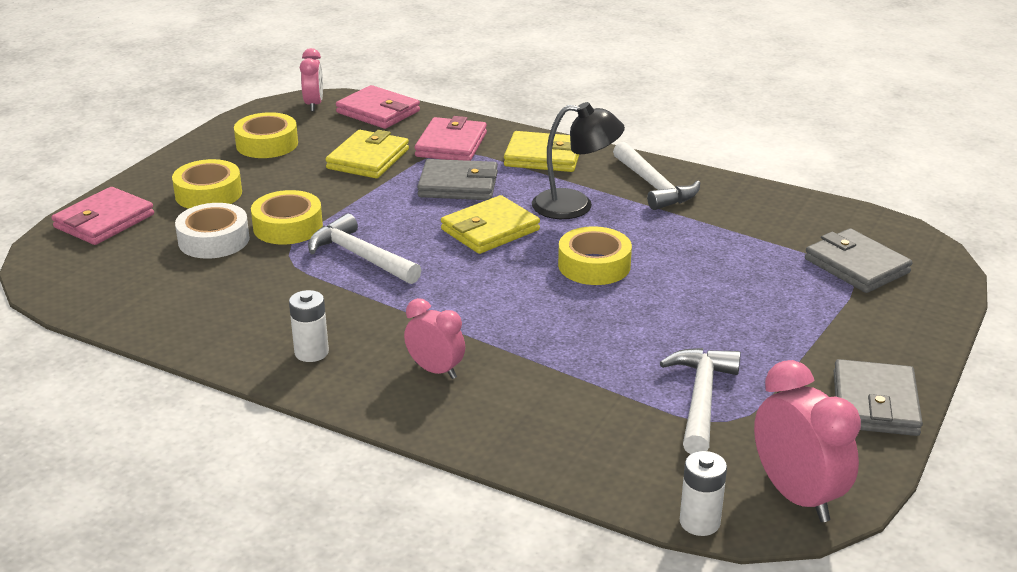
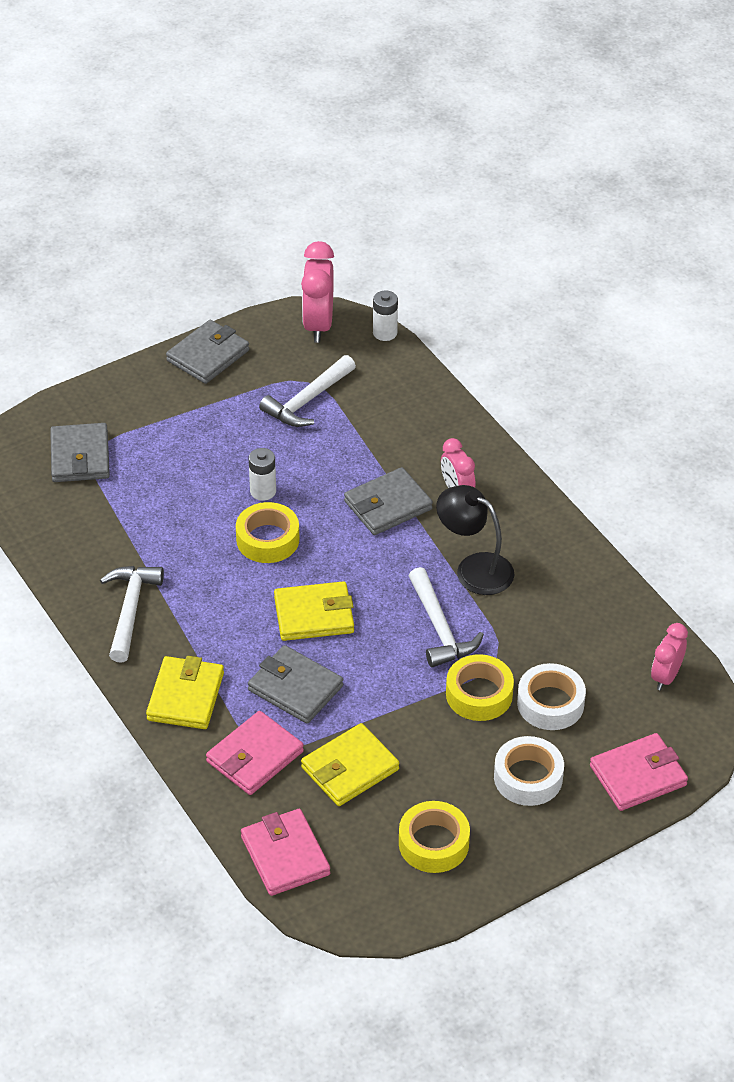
camera: 150 degrees left, 15 degrees up
yellow tape [172,159,242,209] -> white tape [494,736,564,806]
white battery [289,290,329,362] -> white battery moved to [249,448,276,501]
pink clock [300,48,323,111] -> pink clock moved to [651,623,688,690]
yellow wallet [504,131,579,172] -> yellow wallet turned 60 degrees clockwise [146,656,224,729]
black lamp [532,102,625,219] -> black lamp moved to [436,485,514,595]
none -> grey wallet [344,467,433,535]

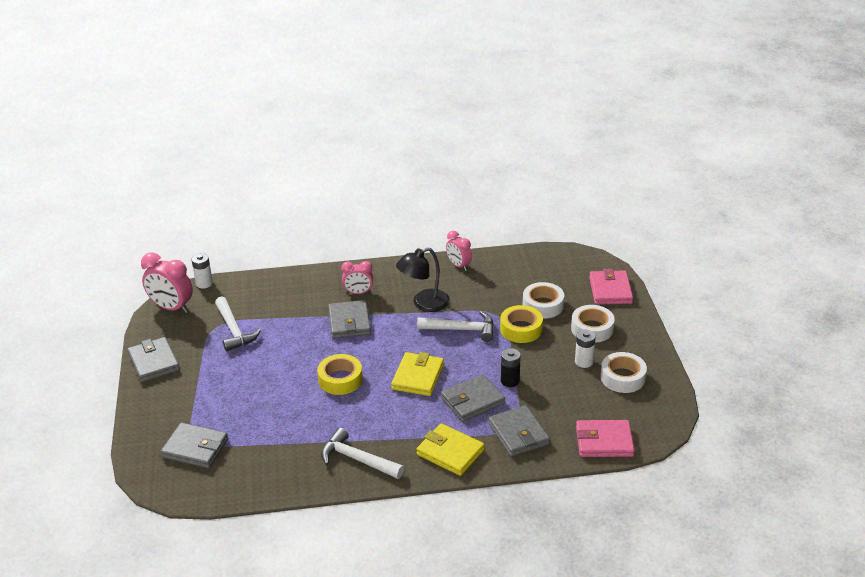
camera: 65 degrees left, 10 degrees down
pink wallet [206,711,304,795] -> grey wallet [488,405,550,457]
white battery [249,448,276,501] -> white battery moved to [575,330,596,368]
yellow wallet [301,723,399,806] -> none
yellow tape [399,801,470,873] -> white tape [601,352,647,393]
pink clock [651,623,688,690] -> pink clock moved to [446,231,472,271]
none -> black battery [501,348,521,387]

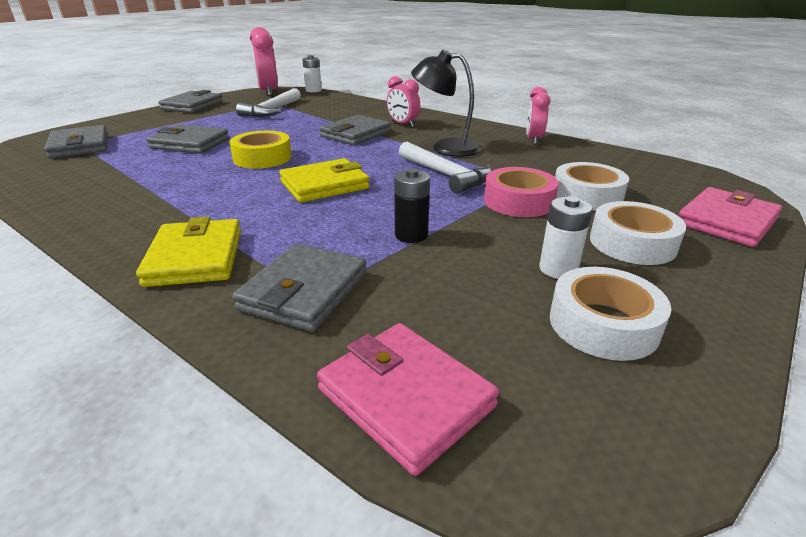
camera: 45 degrees right, 5 degrees down
white hammer [321,428,404,479] -> none
grey wallet [441,374,505,422] -> grey wallet moved to [147,125,229,154]
yellow tape [500,305,543,343] -> pink tape [484,167,559,217]

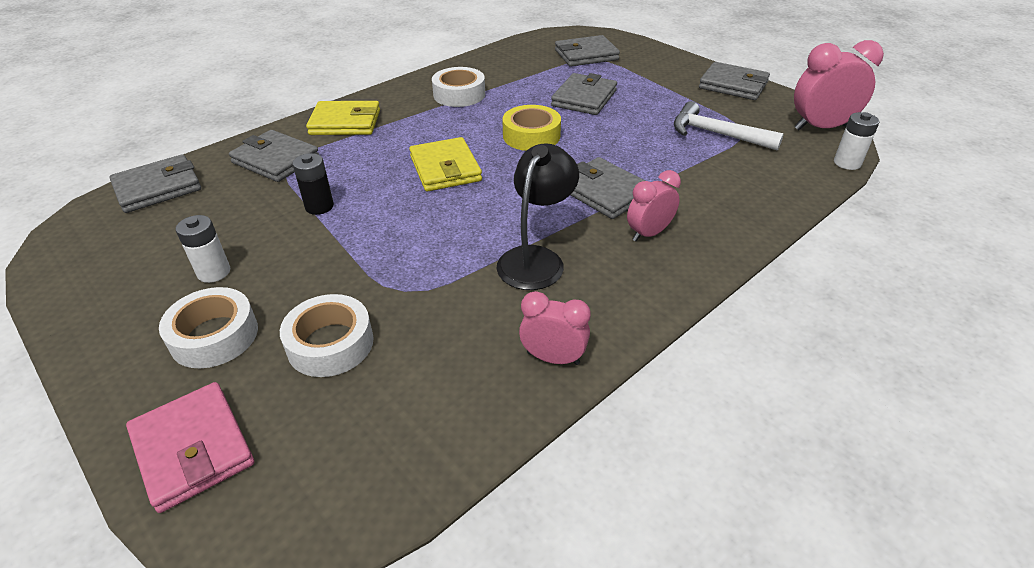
camera: 100 degrees right, 10 degrees up
pink wallet [317,323,499,476] -> grey wallet [109,154,201,213]
white hammer [399,142,492,194] -> none
pink tape [484,167,559,217] -> none
white tape [550,267,671,361] -> white tape moved to [432,67,485,107]

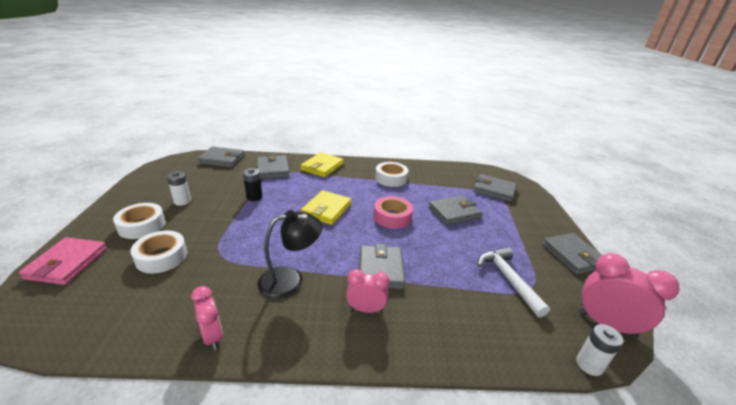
camera: 40 degrees right, 10 degrees down
yellow wallet [306,101,380,135] -> yellow wallet turned 75 degrees clockwise [301,152,344,177]
yellow tape [502,105,561,151] -> pink tape [374,196,413,229]

